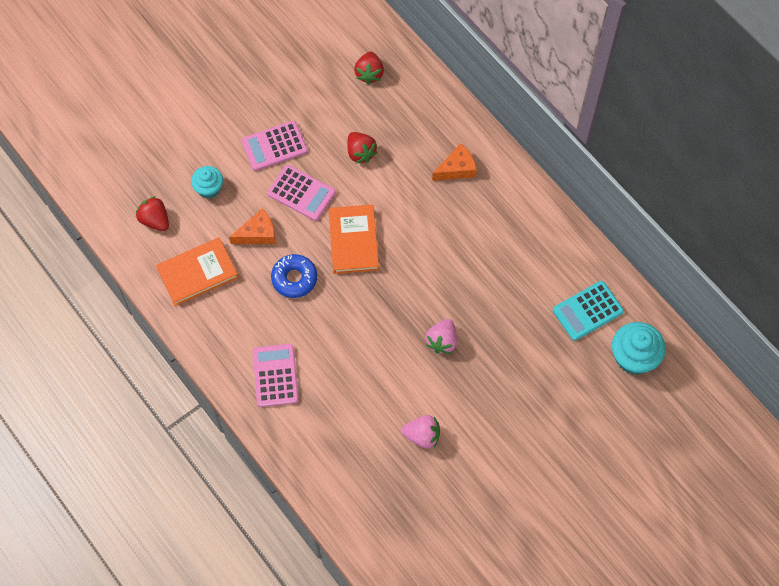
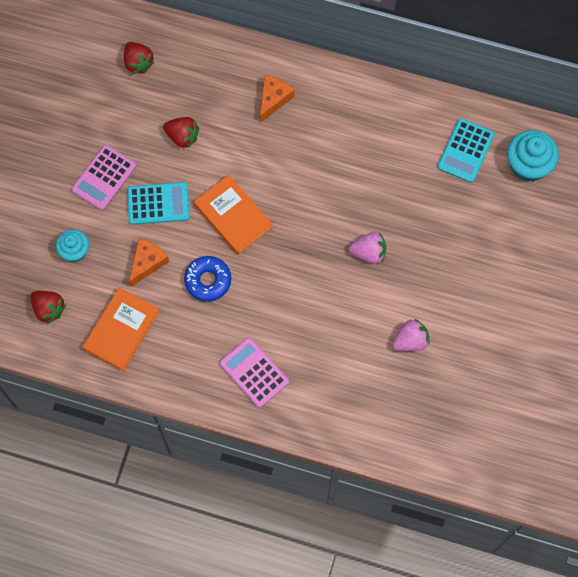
camera: 35 degrees left, 5 degrees up
red strawberry [136,196,169,231] -> red strawberry turned 150 degrees counterclockwise [30,291,66,324]
pink calculator [267,165,336,221] -> turquoise calculator [127,182,190,225]
pink strawberry [425,319,457,354] -> pink strawberry turned 75 degrees counterclockwise [349,232,386,264]

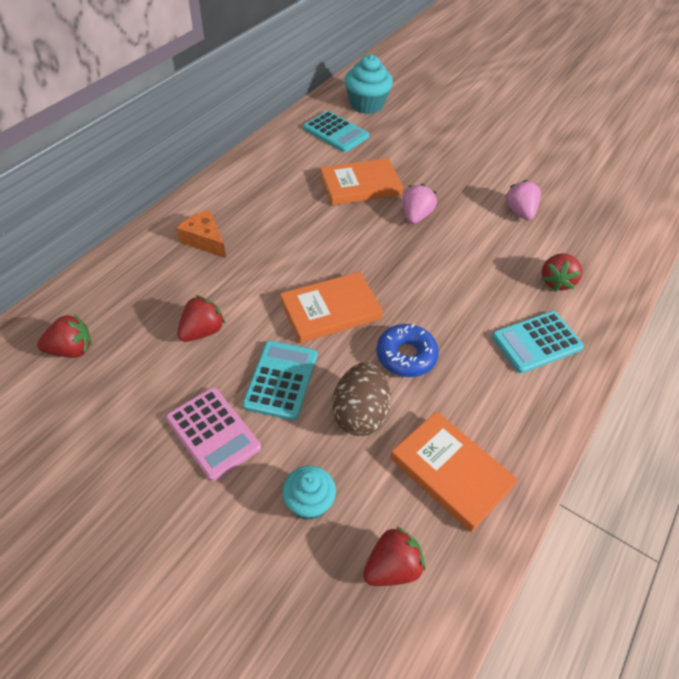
camera: 75 degrees left, 20 degrees down
orange cheese [129,238,169,286] -> brown egg [332,363,391,436]
pink calculator [219,337,289,408] -> turquoise calculator [492,311,584,373]
none -> orange book [320,158,403,205]
none -> red strawberry [542,253,582,292]

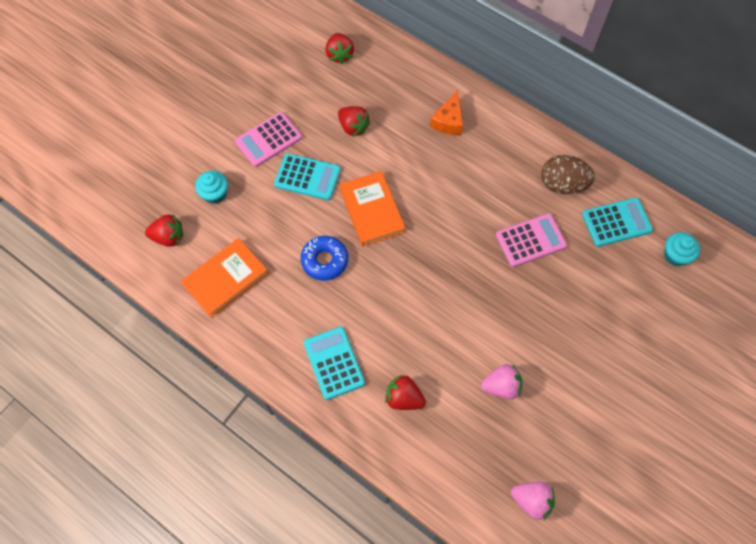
camera: 95 degrees right, 15 degrees up
orange cheese [177,210,226,258] -> orange cheese turned 150 degrees clockwise [430,90,463,135]
turquoise calculator [303,111,369,152] -> turquoise calculator turned 150 degrees counterclockwise [582,198,653,247]
orange book [320,158,403,205] -> pink calculator [496,213,567,267]
brown egg [332,363,391,436] -> brown egg moved to [541,155,595,194]
turquoise cupcake [345,54,393,114] -> turquoise cupcake [664,232,700,266], size x0.63
red strawberry [363,526,425,586] -> red strawberry turned 60 degrees counterclockwise [145,215,183,247]
pink strawberry [403,184,437,224] -> pink strawberry moved to [511,482,555,520]

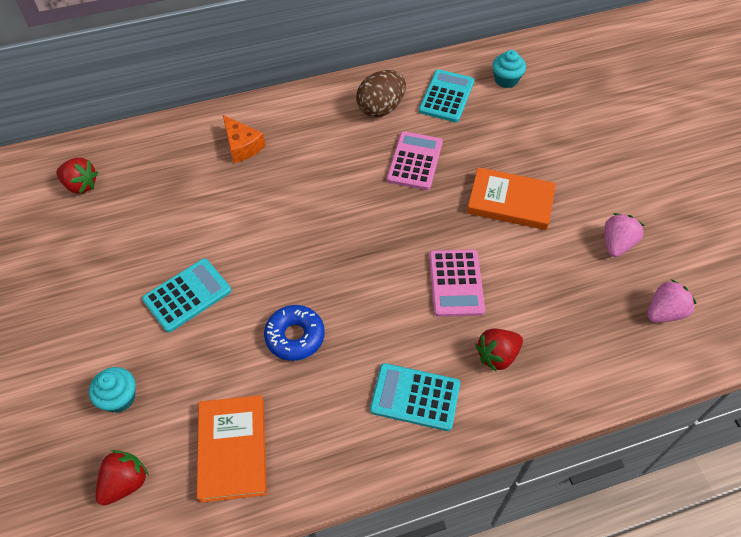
camera: 55 degrees left, 10 degrees down
pink calculator [235,112,302,167] -> pink calculator moved to [429,250,485,317]
red strawberry [338,106,371,137] -> none
orange book [339,171,405,246] -> orange book moved to [467,167,556,230]
pink strawberry [481,364,522,399] -> pink strawberry moved to [604,213,644,257]

